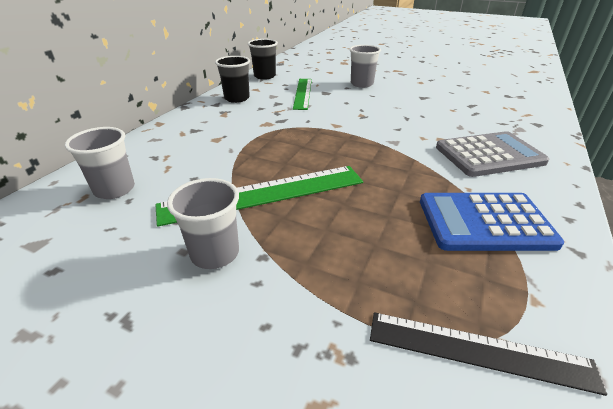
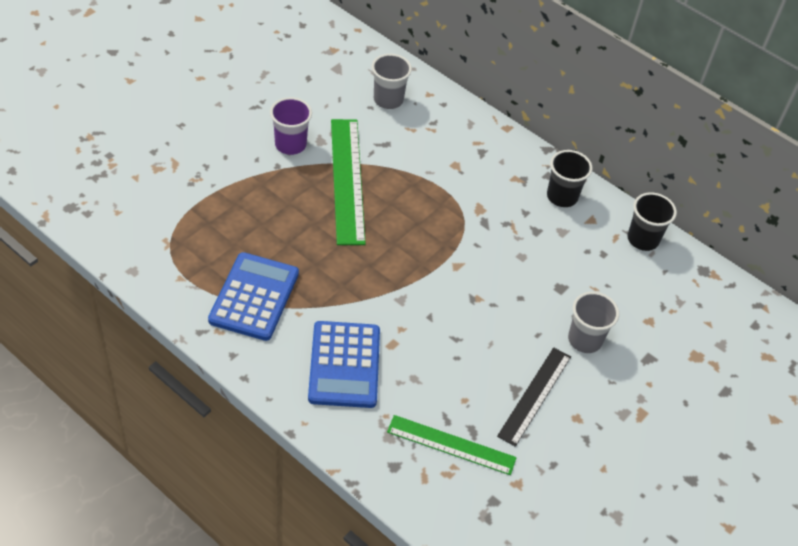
camera: 100 degrees right, 15 degrees up
grey cup [167,178,239,269] -> purple cup [270,97,312,155]
green ruler [293,79,312,110] -> green ruler moved to [387,415,517,475]
black ruler [370,312,607,396] -> black ruler moved to [497,347,571,447]
grey calculator [436,131,549,177] -> blue calculator [308,321,380,408]

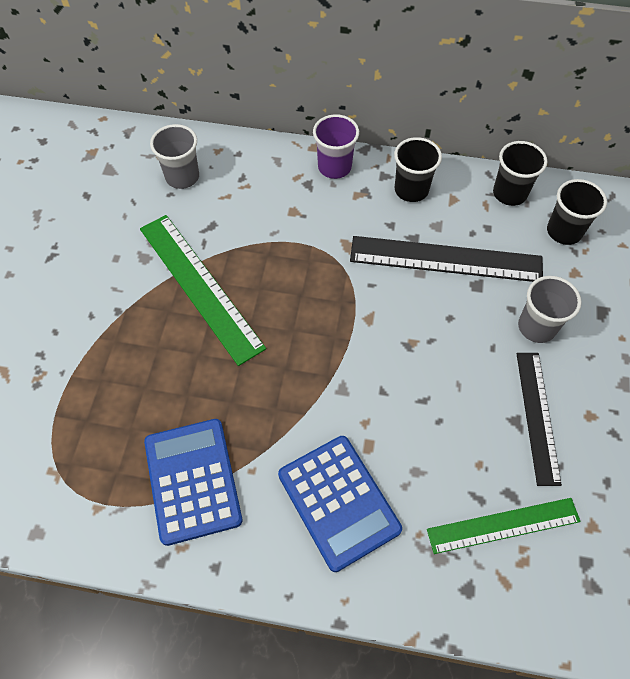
camera: 25 degrees left, 10 degrees up
purple cup [270,97,312,155] -> purple cup moved to [313,114,359,179]
none -> black ruler [350,236,543,282]
none -> black cup [547,179,607,245]

